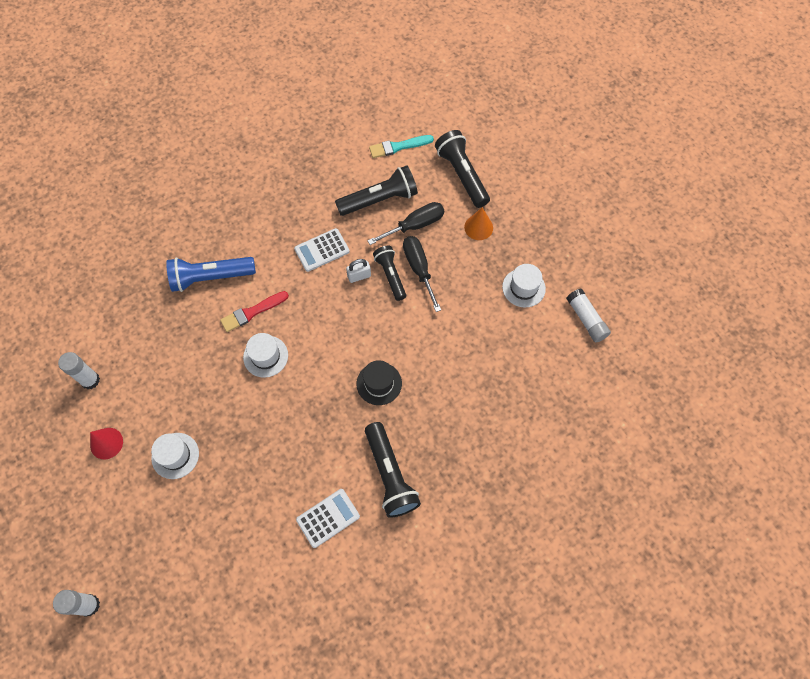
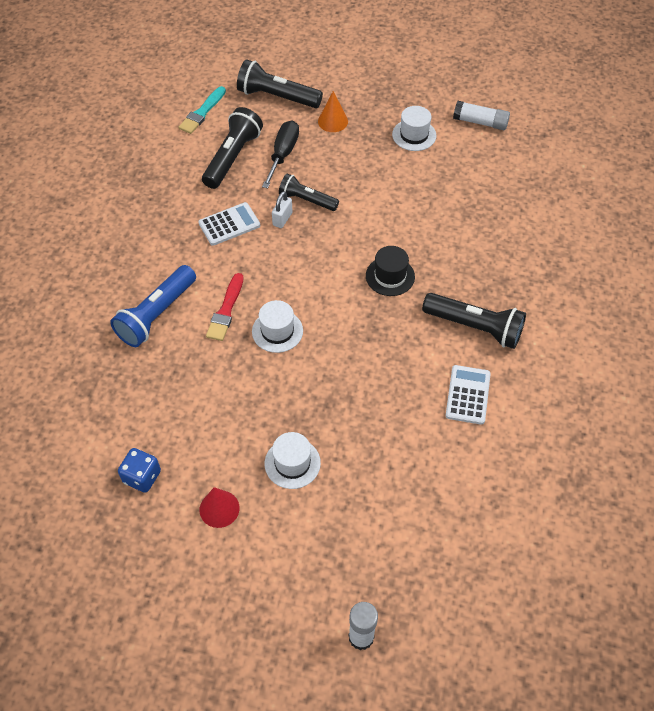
camera: 45 degrees left, 10 degrees down
white glue stick [58,352,100,389] -> blue dice [118,448,161,493]
white calculator [294,228,350,272] -> white calculator turned 135 degrees counterclockwise [198,202,260,246]
black screwdriver [403,236,441,312] -> none

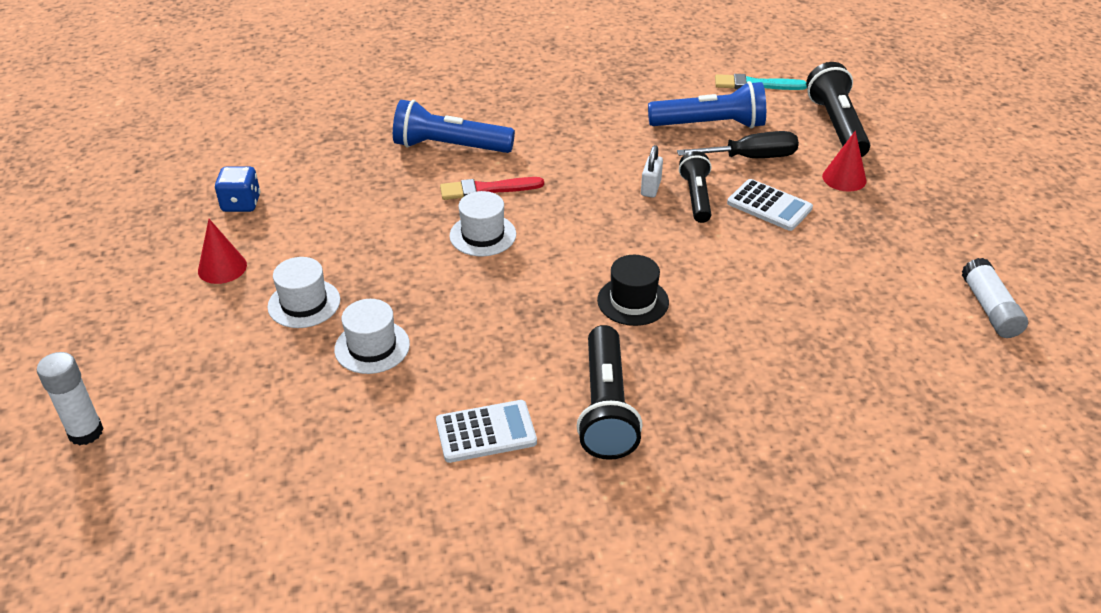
camera: 65 degrees right, 15 degrees down
white calculator [198,202,260,246] -> white calculator moved to [727,179,813,231]
black flashlight [202,107,263,189] -> blue flashlight [648,81,766,128]
white padlock [272,191,293,228] -> white padlock turned 75 degrees counterclockwise [641,145,663,197]
orange cone [318,91,348,132] -> red cone [822,131,867,192]
white hat [392,106,436,151] -> white hat moved to [334,299,410,374]

